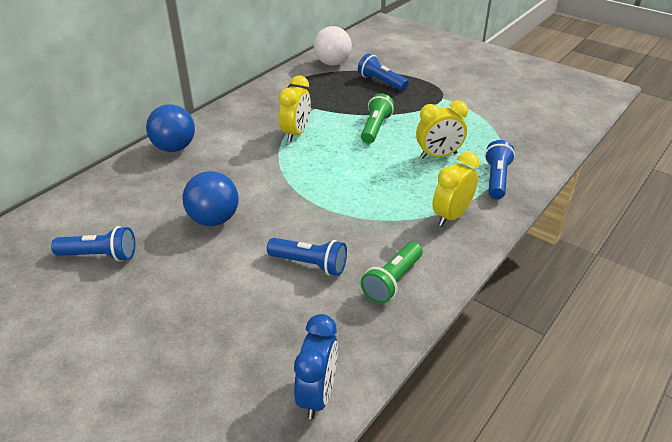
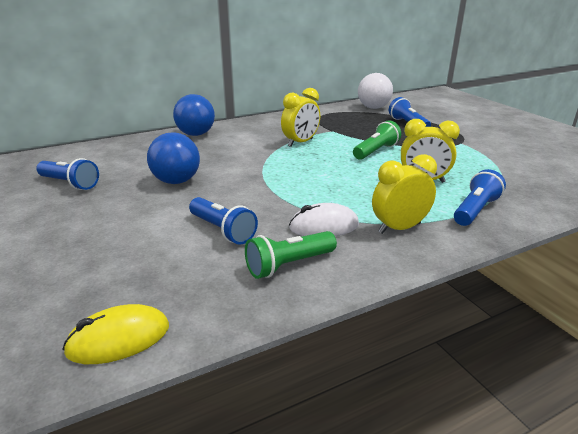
camera: 25 degrees right, 10 degrees down
blue clock [294,314,338,419] -> yellow mouse [62,304,169,364]
none -> white mouse [289,203,359,236]

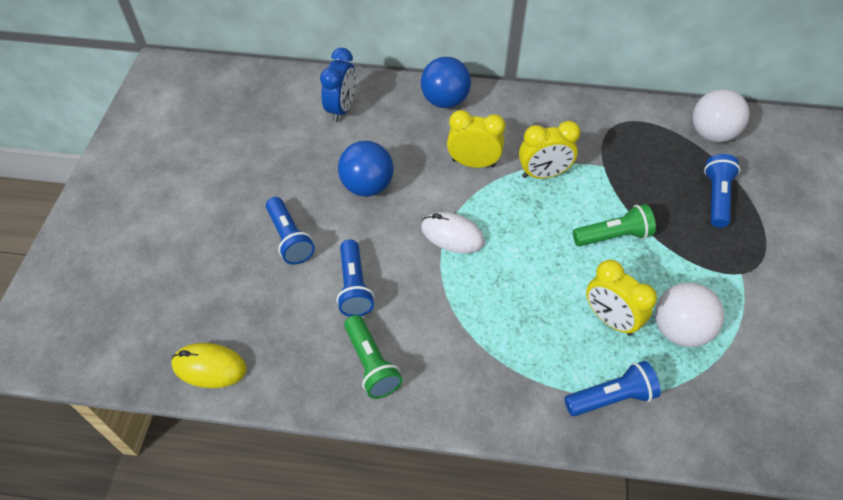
camera: 35 degrees right, 25 degrees up
blue flashlight [36,158,99,190] -> blue flashlight moved to [266,197,315,265]
green flashlight [245,231,337,279] -> green flashlight turned 120 degrees counterclockwise [344,315,403,399]
white mouse [289,203,359,236] -> white mouse moved to [421,212,485,253]
yellow clock [372,154,437,234] -> yellow clock moved to [447,110,506,168]
none -> blue clock [320,48,356,122]
none -> white ball [655,282,724,347]

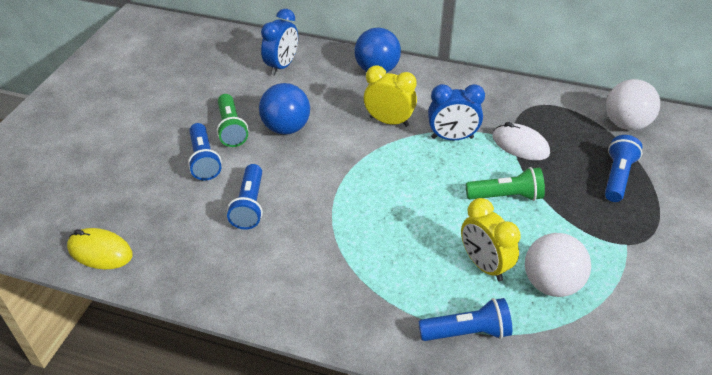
camera: 10 degrees right, 10 degrees down
green flashlight [344,315,403,399] -> green flashlight moved to [217,94,248,147]
white mouse [421,212,485,253] -> white mouse moved to [492,122,550,160]
yellow clock [519,121,580,179] -> blue clock [428,84,485,140]

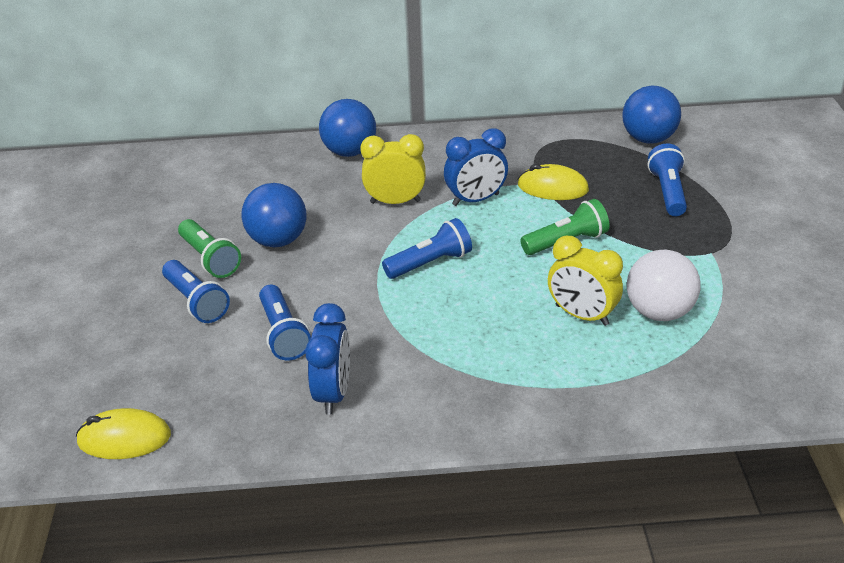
camera: 20 degrees left, 5 degrees down
blue clock [261,9,298,76] -> blue clock moved to [305,303,350,415]
blue flashlight [418,298,512,341] -> blue flashlight moved to [382,218,472,279]
white mouse [492,122,550,160] -> yellow mouse [518,164,589,200]
white ball [606,79,660,130] -> blue ball [622,86,681,144]

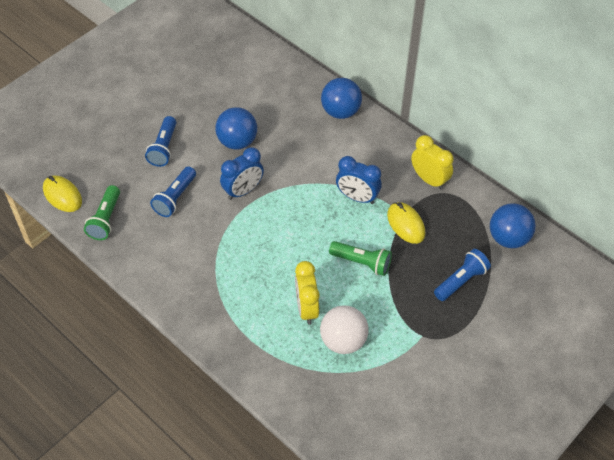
camera: 45 degrees right, 15 degrees up
green flashlight [178,219,241,278] -> green flashlight moved to [84,185,120,240]
blue clock [305,303,350,415] -> blue clock moved to [220,147,264,200]
yellow clock [360,134,426,204] -> yellow clock moved to [411,135,454,190]
blue flashlight [382,218,472,279] -> none

